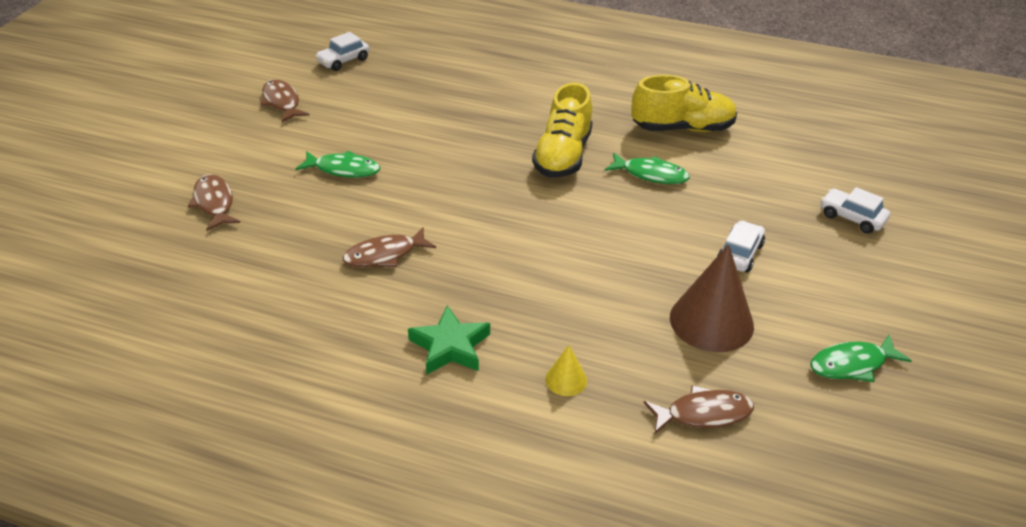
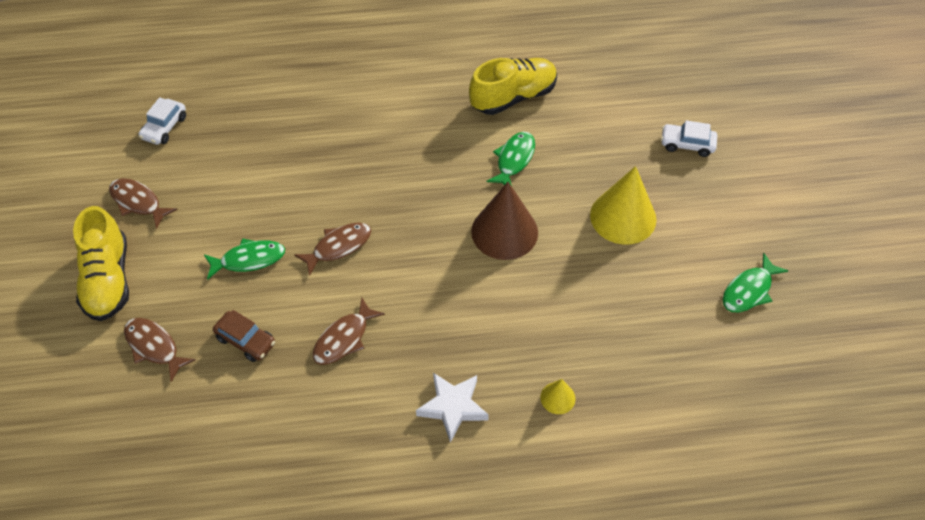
camera: 25 degrees left, 15 degrees up
green star [408,305,490,375] -> white star [416,373,489,443]
yellow shoe [532,83,593,177] -> yellow shoe moved to [73,206,129,321]
green fish [605,152,690,184] -> green fish turned 60 degrees counterclockwise [486,132,535,186]
brown fish [644,385,754,434] -> brown fish moved to [294,223,371,276]
brown cone [670,244,754,352] -> brown cone moved to [471,182,538,260]
white car [717,220,765,272] -> yellow cone [590,166,657,244]
none -> brown car [213,310,275,362]

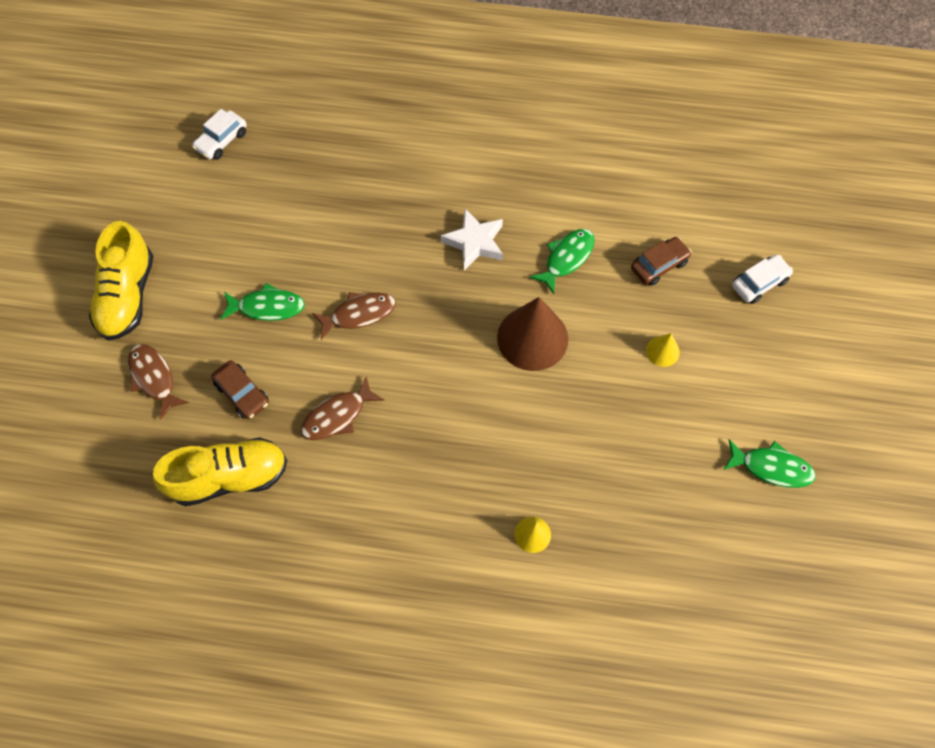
camera: 15 degrees right, 10 degrees up
brown fish [109,178,178,229] -> none
white star [416,373,489,443] -> white star moved to [441,209,503,270]
yellow shoe [469,58,557,115] -> yellow shoe moved to [153,437,287,506]
yellow cone [590,166,657,244] -> yellow cone [646,334,680,367], size x0.47
white car [661,120,717,157] -> white car turned 120 degrees clockwise [732,254,793,304]
green fish [723,253,788,312] -> green fish turned 135 degrees counterclockwise [723,439,816,488]
none -> brown car [631,237,692,286]

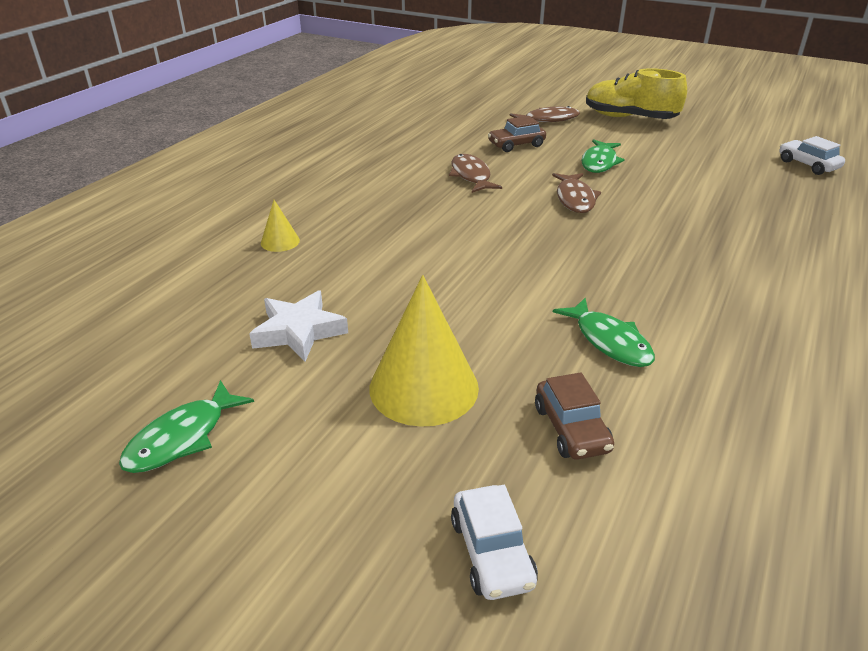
camera: 110 degrees right, 30 degrees down
yellow shoe [153,437,287,506] -> none
white star [441,209,503,270] -> white star moved to [249,290,348,362]
brown cone [497,297,568,371] -> none
yellow cone [646,334,680,367] -> yellow cone [370,275,479,427], size x2.13

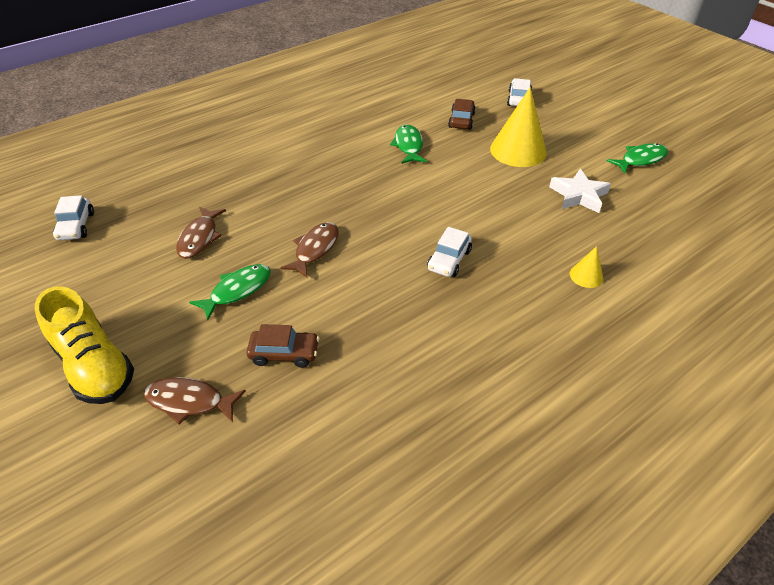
camera: 155 degrees left, 10 degrees up
brown fish [449,154,502,193] -> brown fish moved to [176,207,226,259]
none -> white car [427,227,472,277]

